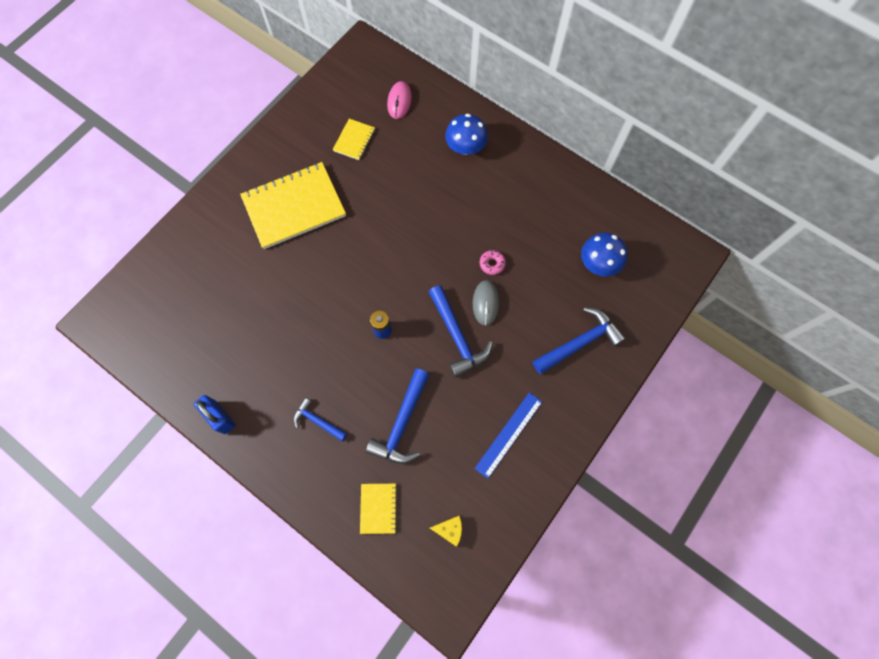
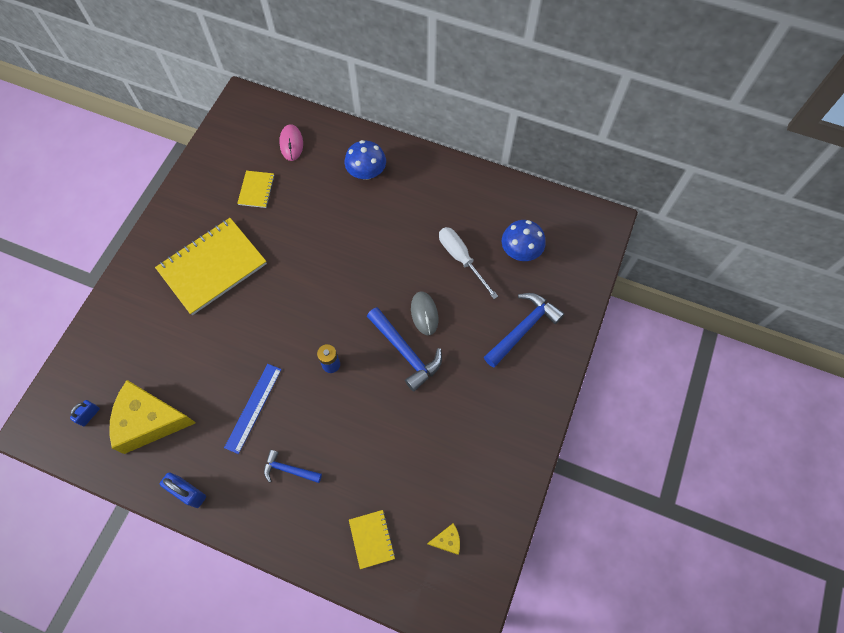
camera: 15 degrees left, 5 degrees down
blue hammer [366,368,430,464] -> none
blue ruler [475,392,542,479] -> blue ruler moved to [224,364,282,454]
pink donut [480,250,506,275] -> none
none -> blue padlock [70,400,100,427]
none -> yellow cheese [109,380,196,454]
none -> white screwdriver [439,227,498,299]

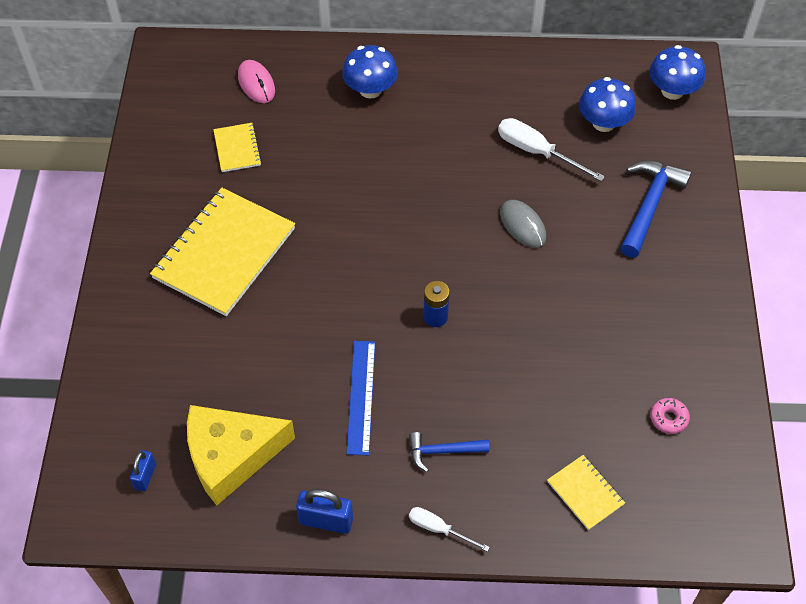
camera: 20 degrees left, 10 degrees down
blue hammer [367,307,442,392] -> none
yellow cheese [427,523,460,555] -> none
none -> white screwdriver [409,507,490,552]
none -> blue mushroom [649,45,705,100]
none -> pink donut [650,398,690,434]

